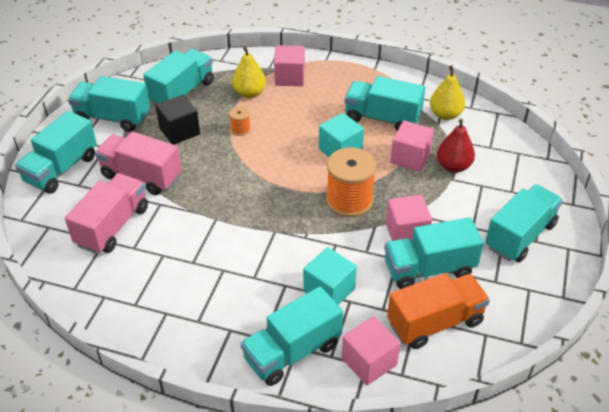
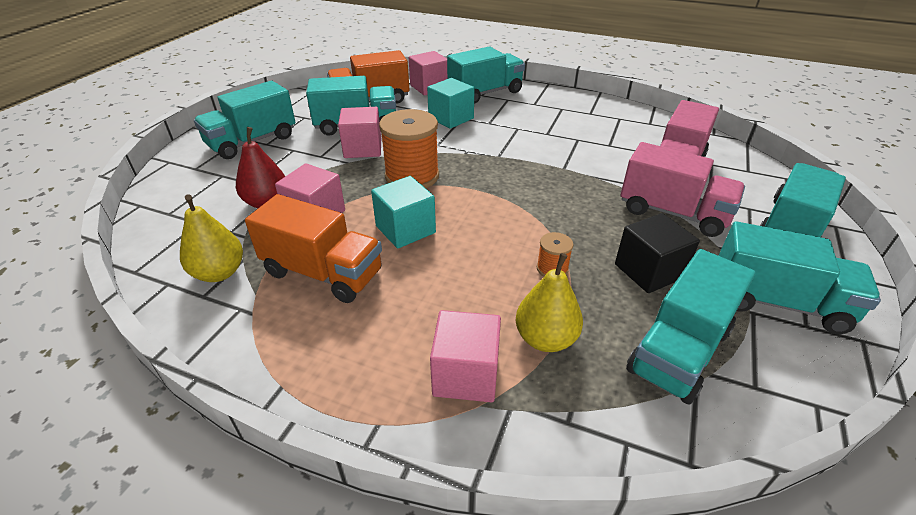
camera: 175 degrees left, 5 degrees down
turquoise truck [345,76,425,131] -> orange truck [245,194,382,303]

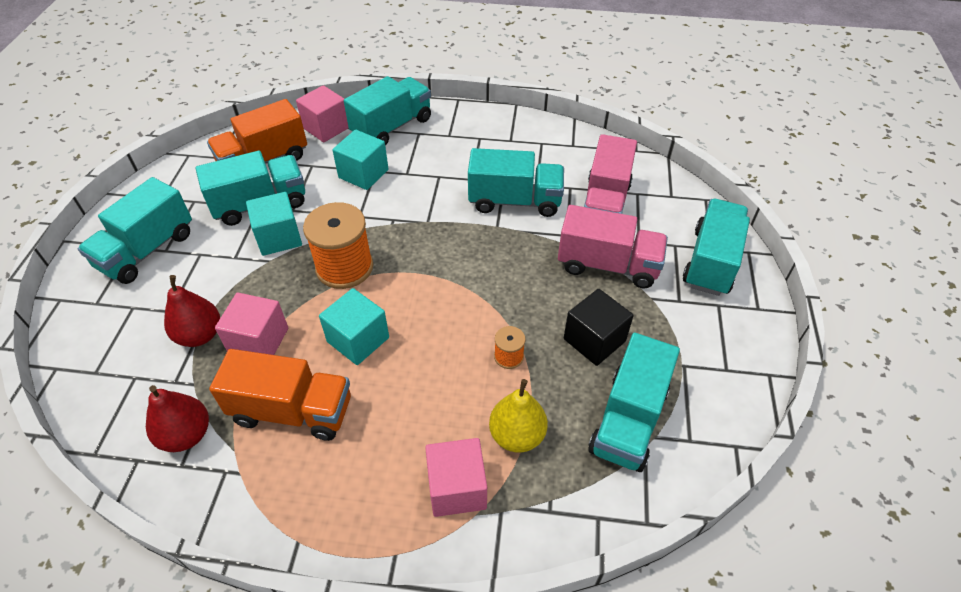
camera: 15 degrees left, 10 degrees up
yellow pear [180,194,243,282] -> red pear [146,385,209,452]
pink cube [338,107,381,158] -> turquoise cube [246,192,302,256]
turquoise truck [718,221,881,334] -> turquoise truck moved to [468,148,564,217]

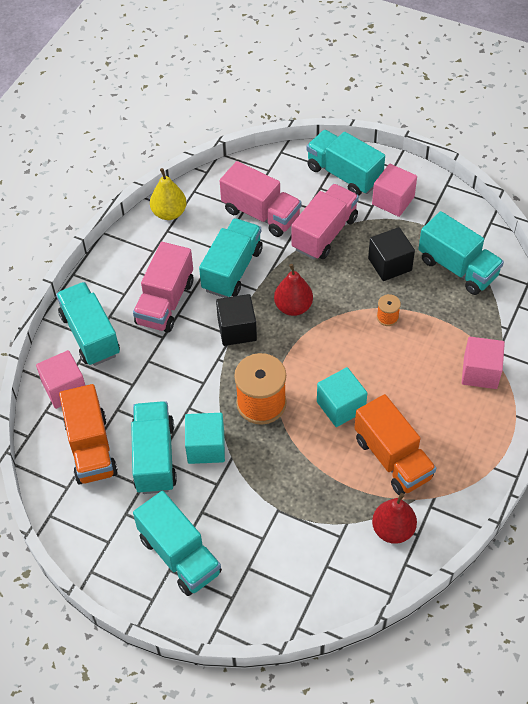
camera: 70 degrees left, 5 degrees up
red pear [164,275,220,347] -> red pear moved to [274,264,313,316]
orange truck [209,349,351,441] -> orange truck turned 120 degrees clockwise [354,394,436,495]
pink cube [215,293,288,355] -> pink cube moved to [372,164,417,217]
turquoise cube [332,130,388,190] -> none
yellow pear [489,379,548,453] -> yellow pear moved to [150,168,187,220]
none -> pink truck [133,242,193,332]
none -> black cube [216,294,257,346]

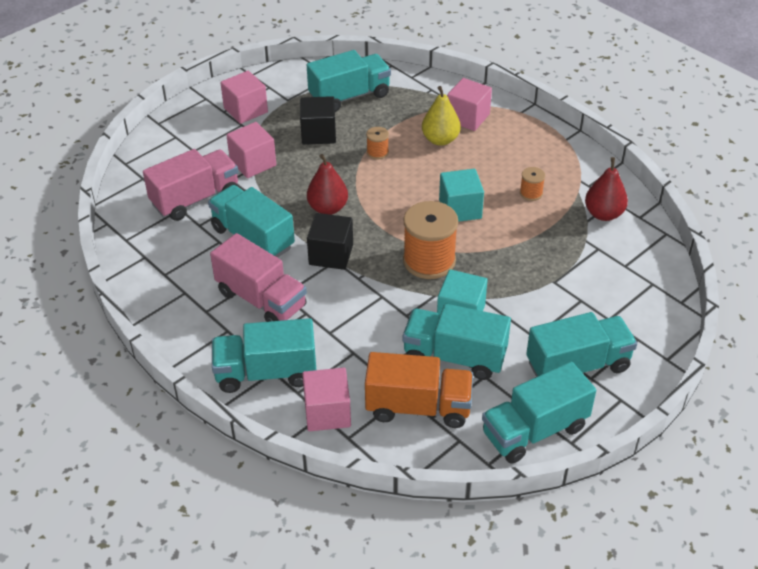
camera: 70 degrees left, 10 degrees down
yellow pear [150,168,187,220] -> yellow pear moved to [422,86,461,146]
pink truck [291,184,359,260] -> pink cube [226,122,276,178]
turquoise truck [307,130,385,195] -> turquoise truck moved to [482,362,596,464]
orange truck [354,394,436,495] -> orange spool [520,167,545,201]

